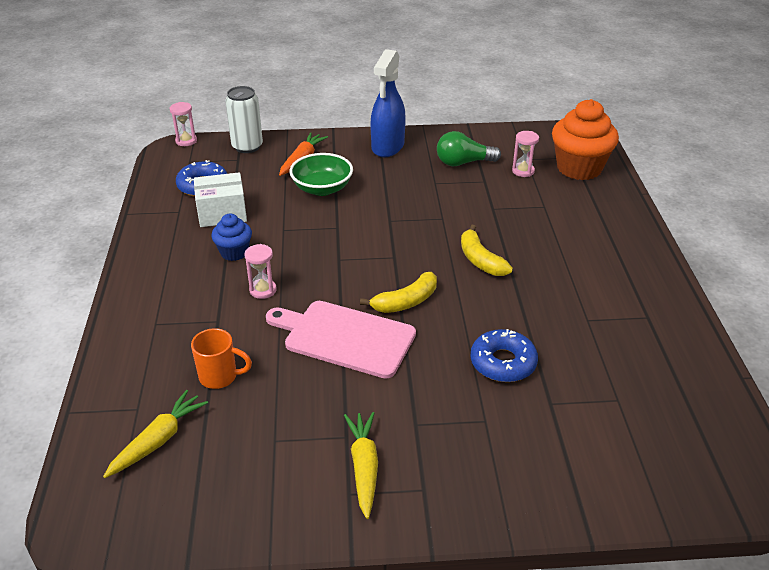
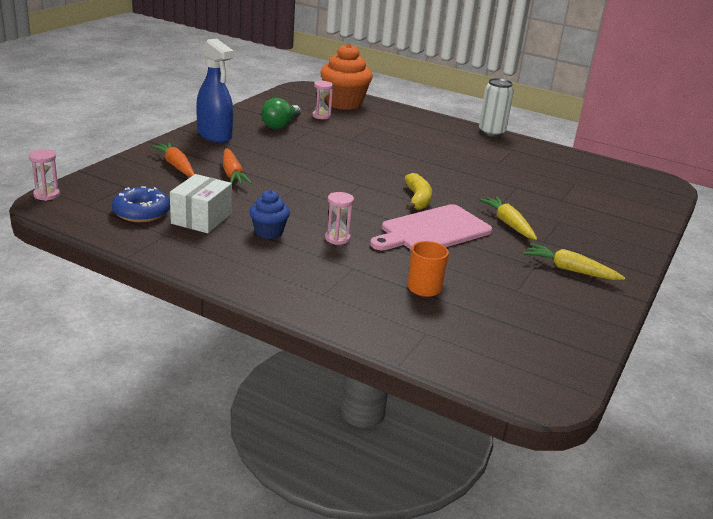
camera: 60 degrees left, 10 degrees down
yellow carrot [103,390,208,478] -> yellow carrot moved to [478,196,537,240]
white can [225,86,263,153] -> white can moved to [479,78,514,137]
green bowl [290,153,353,196] -> orange carrot [223,148,252,185]
yellow banana [461,225,513,276] -> none
blue donut [470,329,538,382] -> none

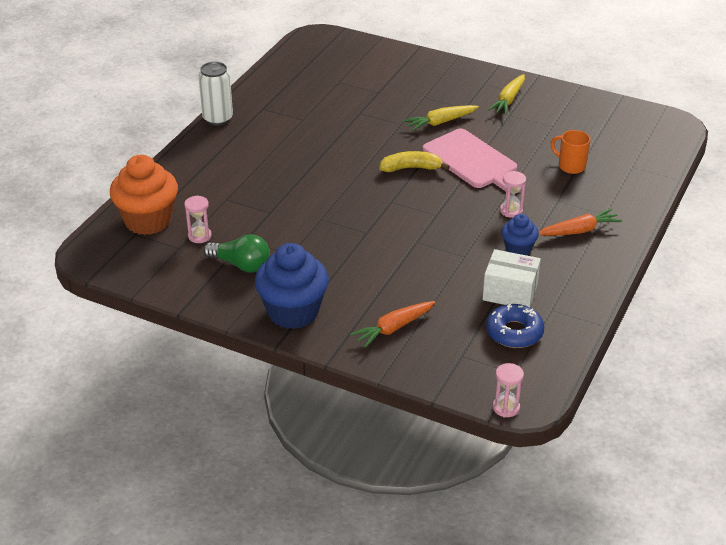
camera: 90 degrees left, 10 degrees up
blue spray bottle [196,38,234,143] -> blue cupcake [255,243,329,329]
orange carrot [223,148,252,185] -> orange carrot moved to [539,208,622,236]

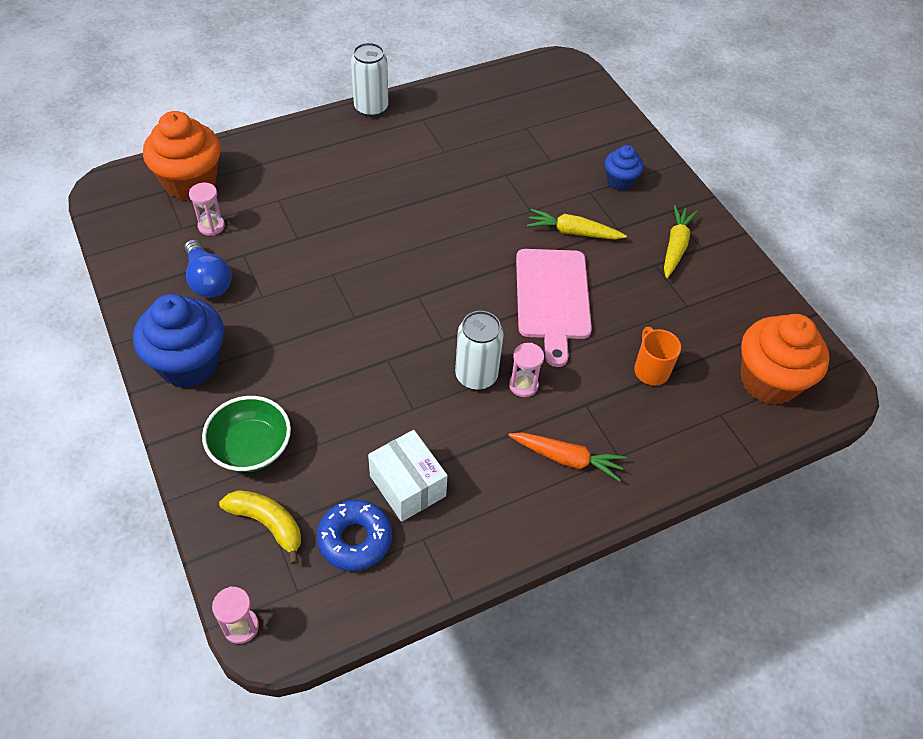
camera: 35 degrees right, 15 degrees up
green light bulb [203,234,270,272] -> blue light bulb [184,240,232,298]
orange carrot [350,301,435,348] -> green bowl [202,396,291,472]
yellow banana [379,151,450,172] -> yellow banana moved to [219,490,301,565]
yellow carrot [488,74,525,115] -> yellow carrot turned 135 degrees clockwise [664,205,698,278]
blue cupcake [501,214,539,256] -> blue cupcake moved to [605,145,644,191]
none -> white can [455,311,504,390]
none -> orange cupcake [741,314,830,405]

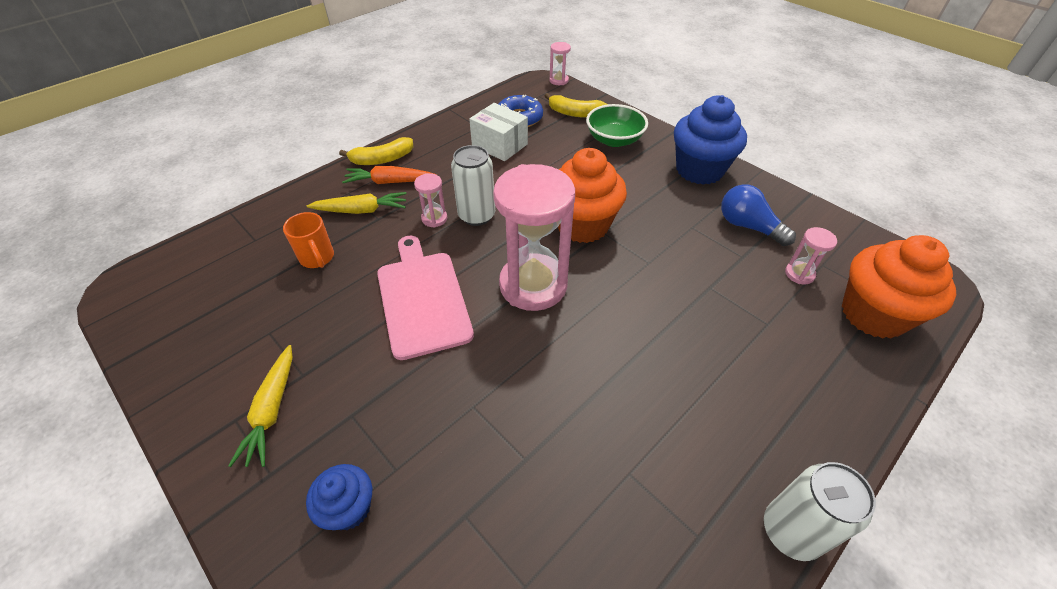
camera: 165 degrees right, 5 degrees down
yellow carrot [527,209,627,239] -> yellow carrot moved to [307,192,407,214]
orange cupcake [741,314,830,405] -> orange cupcake moved to [558,148,627,243]
none -> yellow banana [339,137,413,165]
none -> pink hourglass [493,164,575,311]

